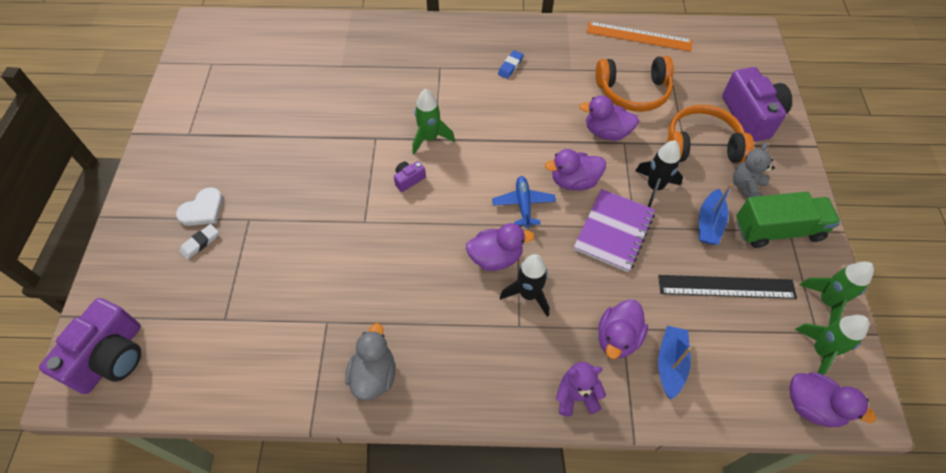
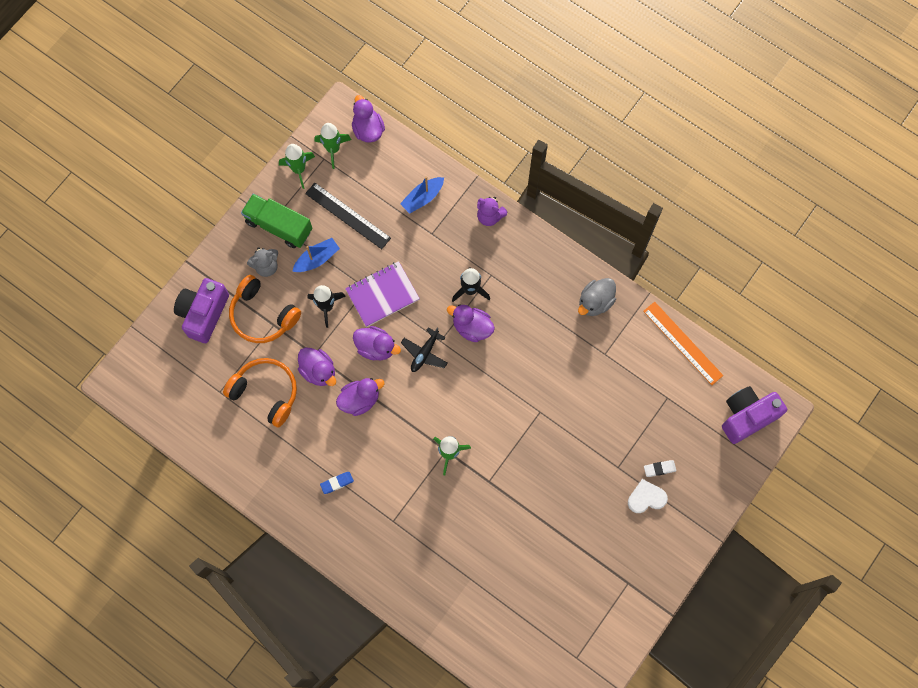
camera: 145 degrees left, 15 degrees up
purple camera [394,161,426,192] -> none
blue plane [492,176,556,228] -> black plane [401,327,448,372]
orange ruler [586,21,693,52] -> orange ruler moved to [643,302,723,385]
purple duck [598,299,648,359] -> purple duck moved to [336,378,385,416]

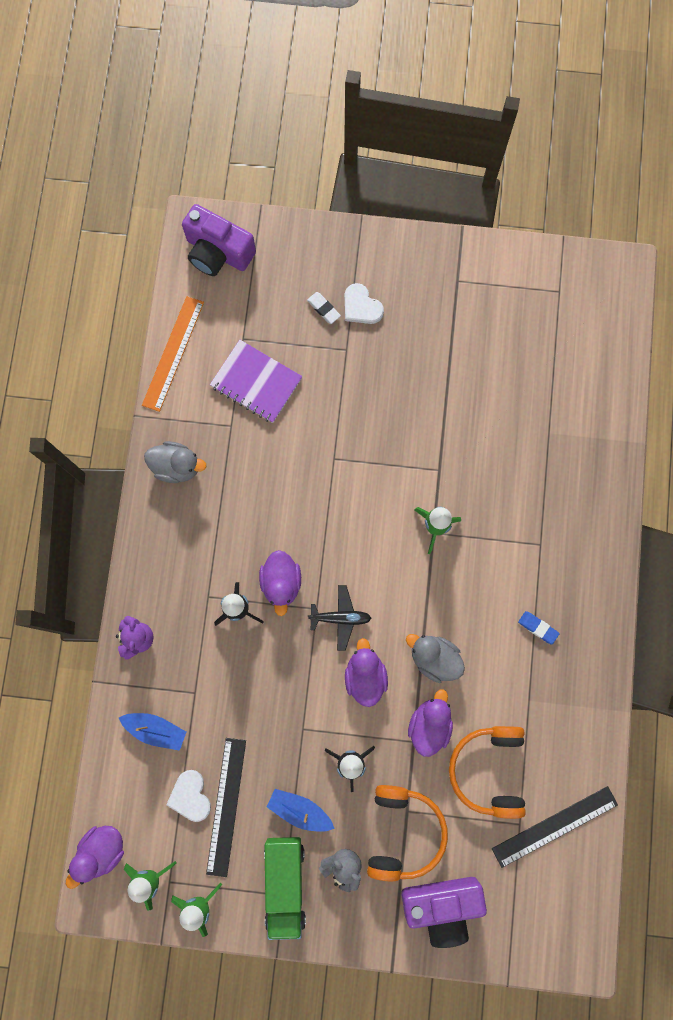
camera: 120 degrees left, 5 degrees up
purple duck [336,378,385,416] -> grey duck [406,634,465,683]
purple notebook [345,261,420,327] -> purple notebook moved to [210,340,303,423]
none -> white heart [166,770,211,822]
none -> black ruler [492,786,618,868]

